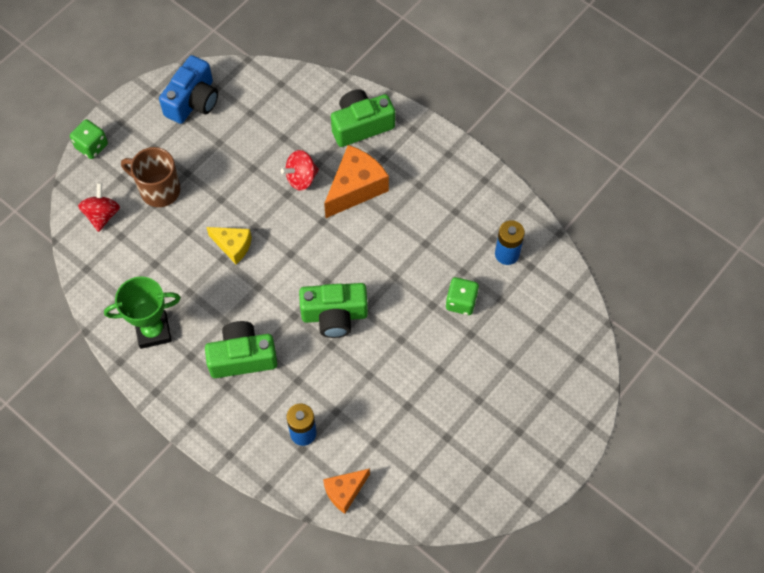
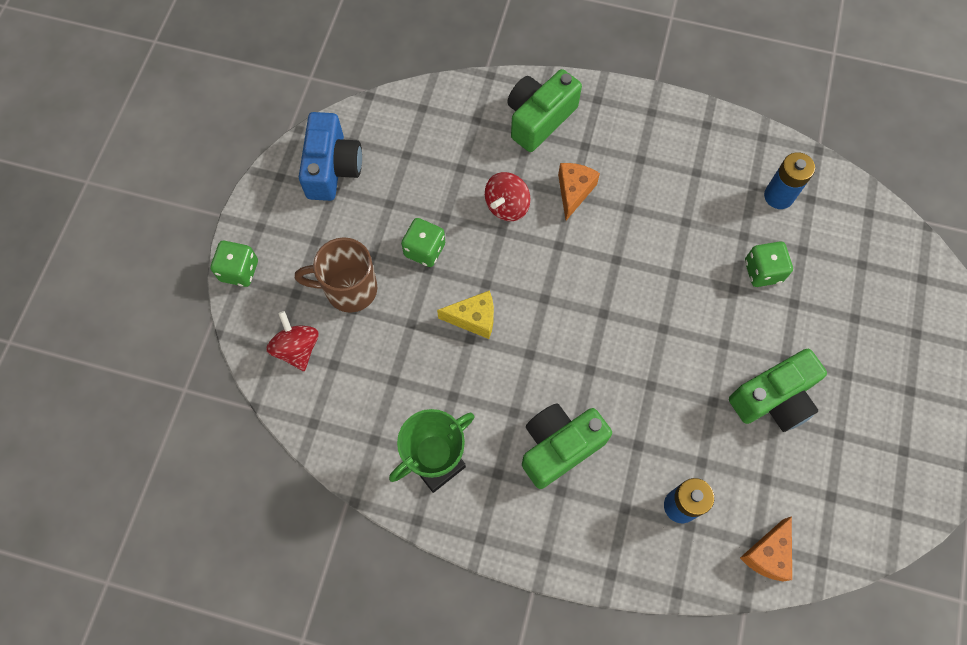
camera: 25 degrees left, 5 degrees up
green camera [299,283,368,338] -> green camera moved to [729,349,827,432]
orange cheese [324,145,389,218] -> orange cheese [558,163,600,220], size x0.61
none -> green dice [401,218,445,267]

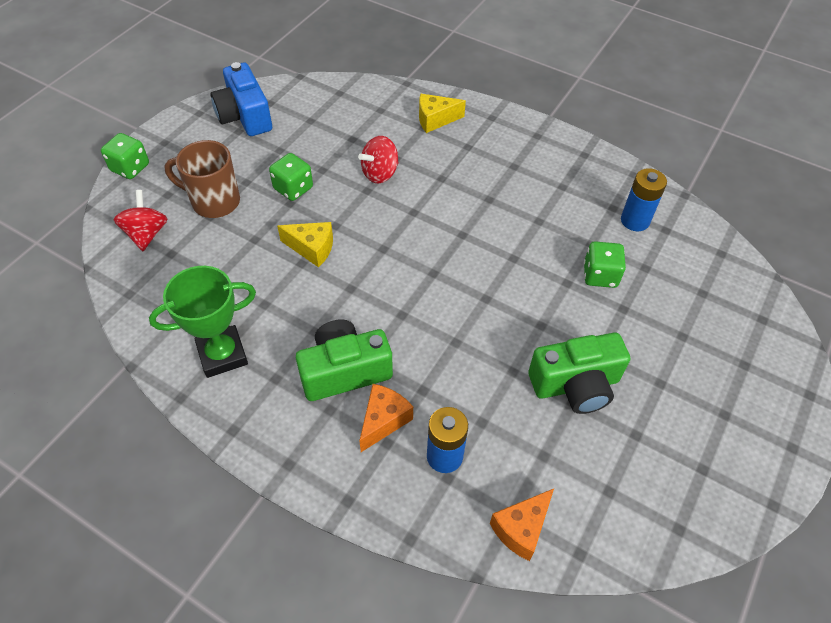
camera: 15 degrees right, 15 degrees down
blue camera [299,112,362,201] -> blue camera turned 135 degrees clockwise [210,62,272,136]
green camera [507,69,582,152] -> yellow cheese [419,94,466,133]
orange cheese [558,163,600,220] -> orange cheese moved to [359,384,413,452]

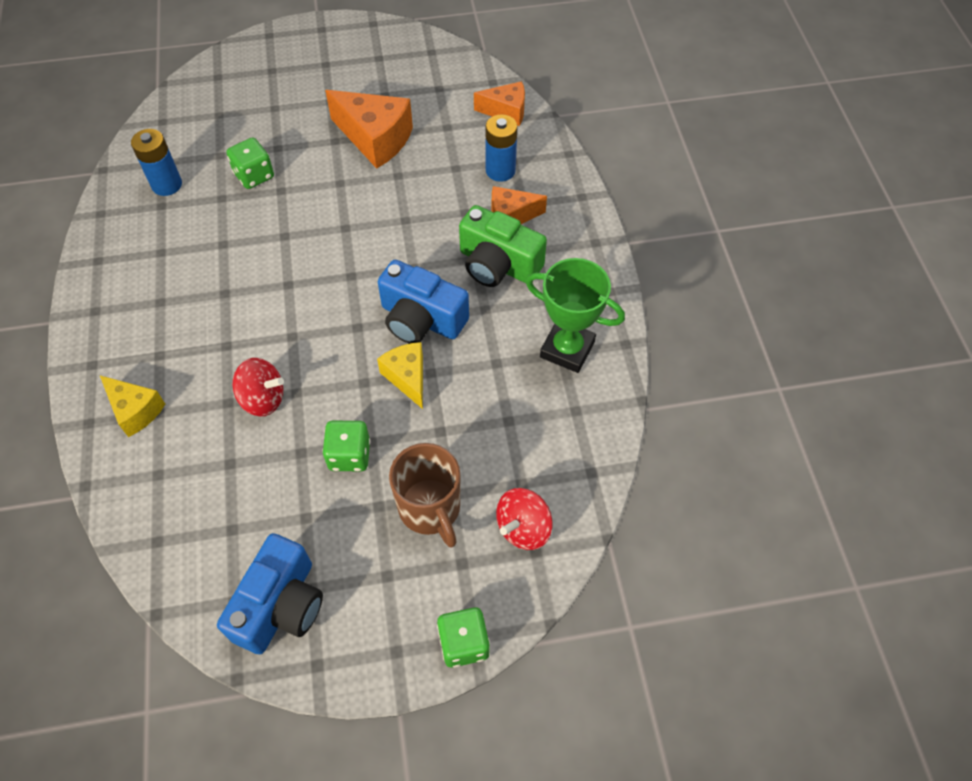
camera: 130 degrees left, 5 degrees up
green camera [528,332,630,414] -> orange cheese [325,90,413,169]
none -> blue camera [378,260,469,344]

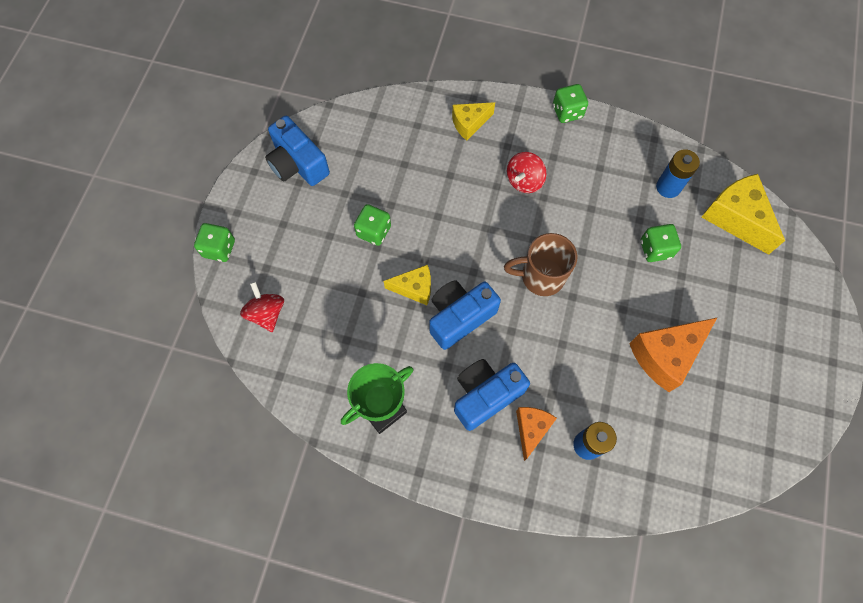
camera: 115 degrees right, 10 degrees up
red spinning top [233,358,284,416] -> red spinning top moved to [507,152,546,193]
brown mug [389,443,460,548] -> brown mug moved to [504,233,577,296]
green camera [459,205,547,287] -> blue camera [454,359,530,431]
orange cheese [474,81,525,126] -> none
none -> green dice [553,84,588,123]
none -> yellow cheese [702,174,785,255]

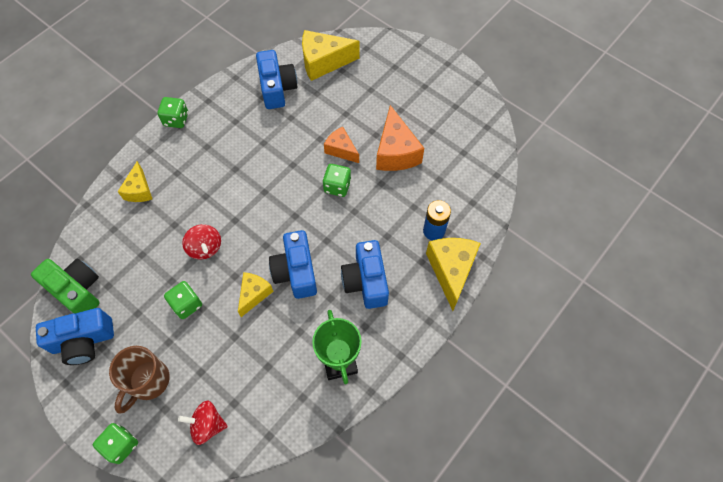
camera: 65 degrees left, 5 degrees down
brown mug [504,233,577,296] -> brown mug moved to [109,346,170,414]
red spinning top [507,152,546,193] -> red spinning top moved to [182,224,221,260]
orange cheese [516,407,557,461] -> orange cheese moved to [324,127,359,163]
green dice [641,224,681,262] -> green dice moved to [323,164,351,197]
blue battery [656,149,700,198] -> blue camera [256,50,297,109]
none -> green camera [31,258,100,314]
none -> yellow cheese [426,238,481,311]

